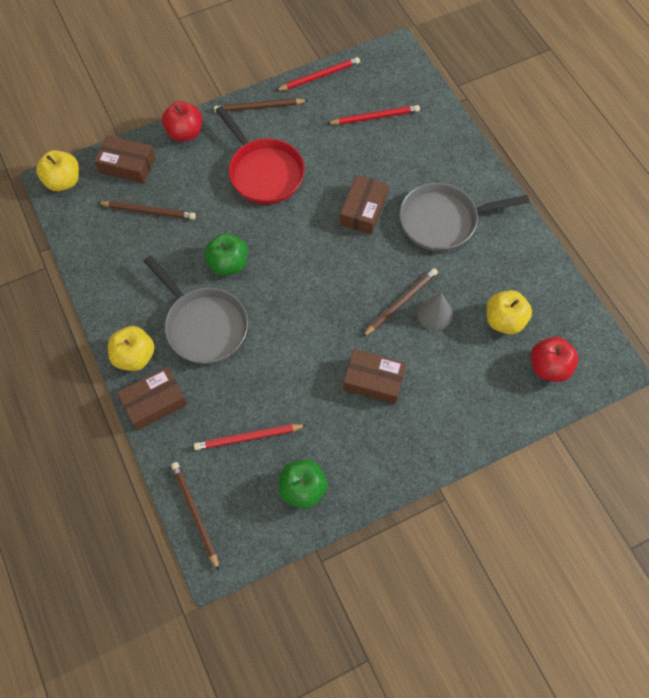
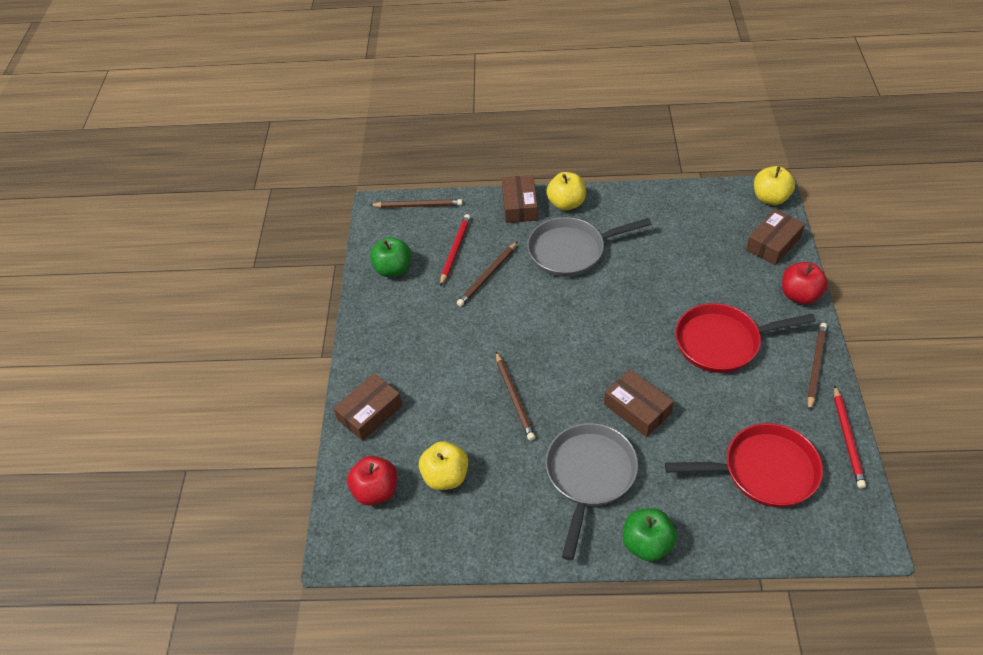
camera: 120 degrees right, 15 degrees down
brown pencil [97,201,196,220] -> brown pencil moved to [457,241,518,307]
green apple [204,233,248,276] -> green apple moved to [623,508,677,562]
red pencil [327,105,420,125] -> red pan [665,423,823,507]
brown box [343,349,407,404] -> brown box moved to [333,374,402,441]
grey cone [417,293,453,330] -> none

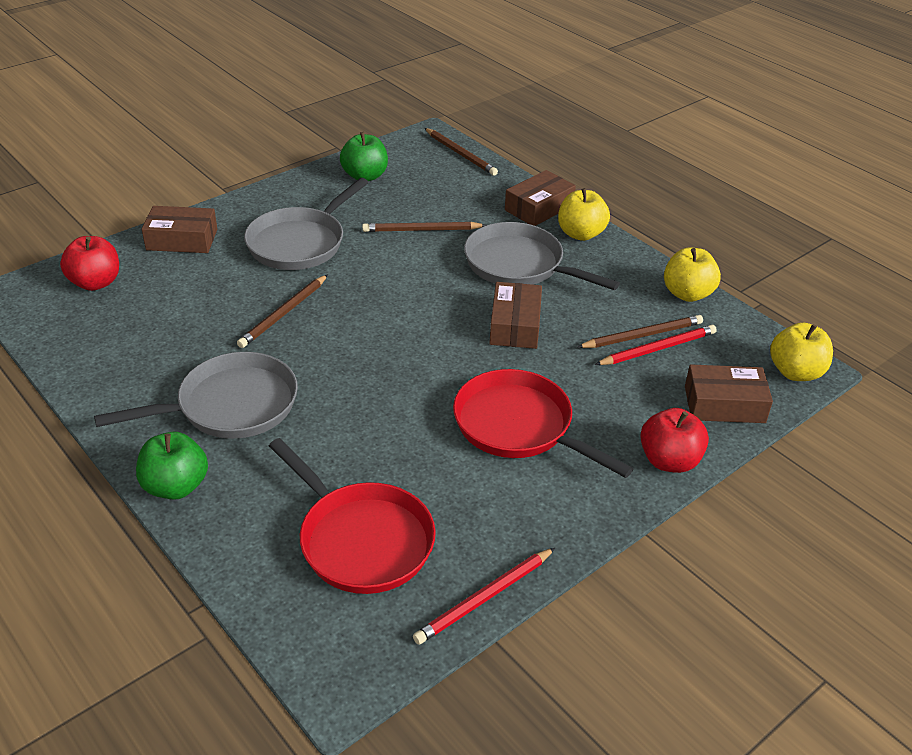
camera: 45 degrees right, 10 degrees down
yellow apple [419,441,468,490] -> yellow apple moved to [664,248,721,302]
red pencil [440,214,470,286] -> red pencil moved to [595,325,717,365]
brown box [604,370,674,437] -> brown box moved to [489,282,542,349]
brown pencil [807,323,827,411] -> brown pencil moved to [577,315,703,348]
none -> grey pan [244,178,368,270]

